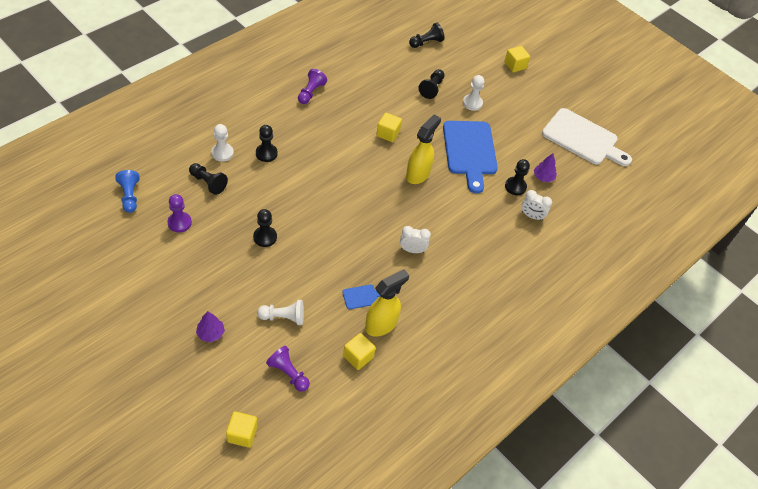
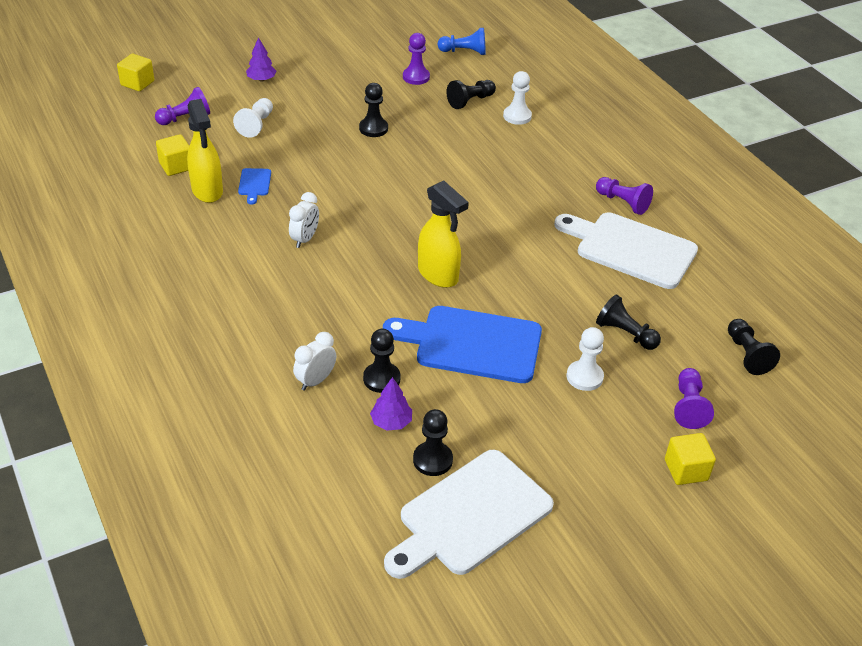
camera: 110 degrees right, 10 degrees down
black pawn [256,125,278,162] -> black pawn moved to [413,409,453,476]
yellow cube [377,113,402,142] -> none
none -> white cutting board [554,212,698,289]
none -> purple pawn [674,368,714,429]

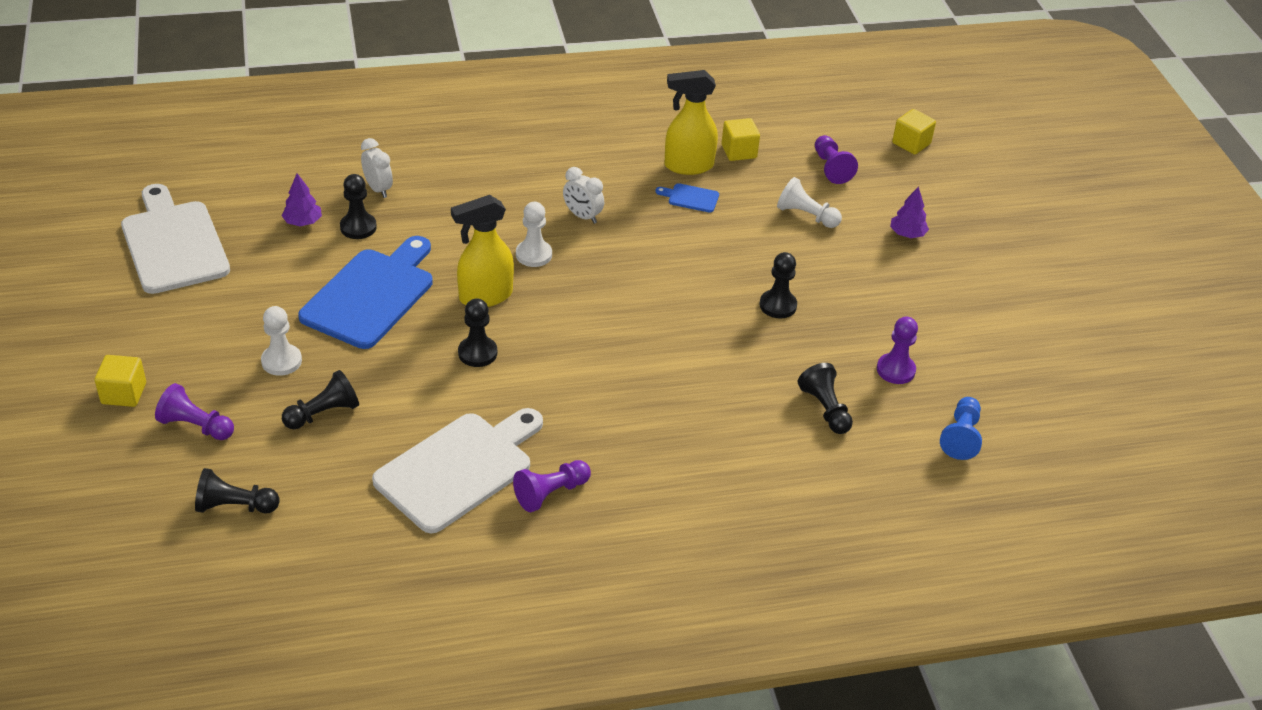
camera: 105 degrees right, 0 degrees up
black pawn [413,409,453,476] -> black pawn moved to [458,298,497,367]
white pawn [503,71,532,125] -> white pawn moved to [516,202,552,267]

